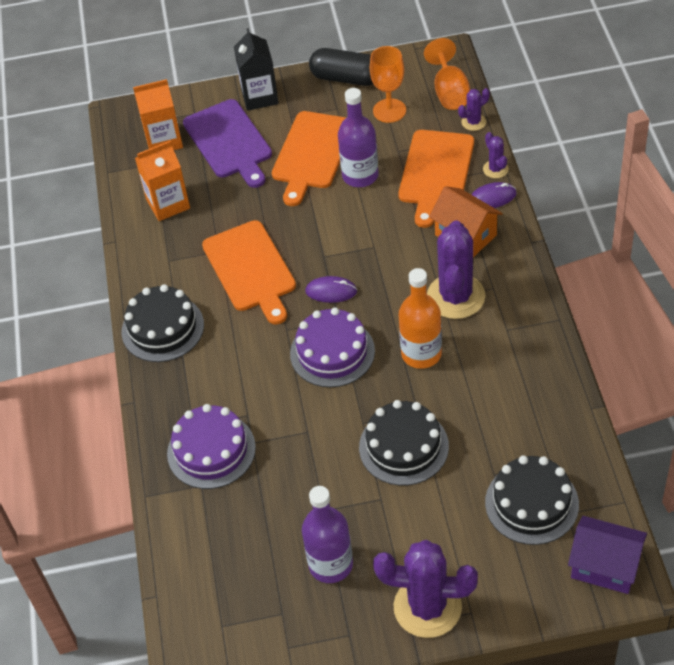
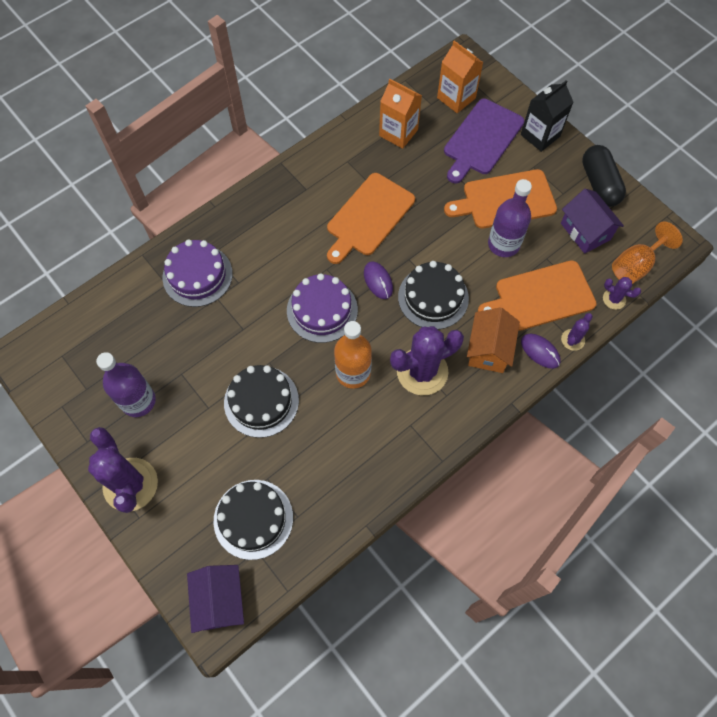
camera: 55 degrees right, 15 degrees up
black cake [122,284,204,362] -> black cake moved to [398,261,469,330]
orange goblet [370,46,406,123] -> purple house [561,189,624,254]

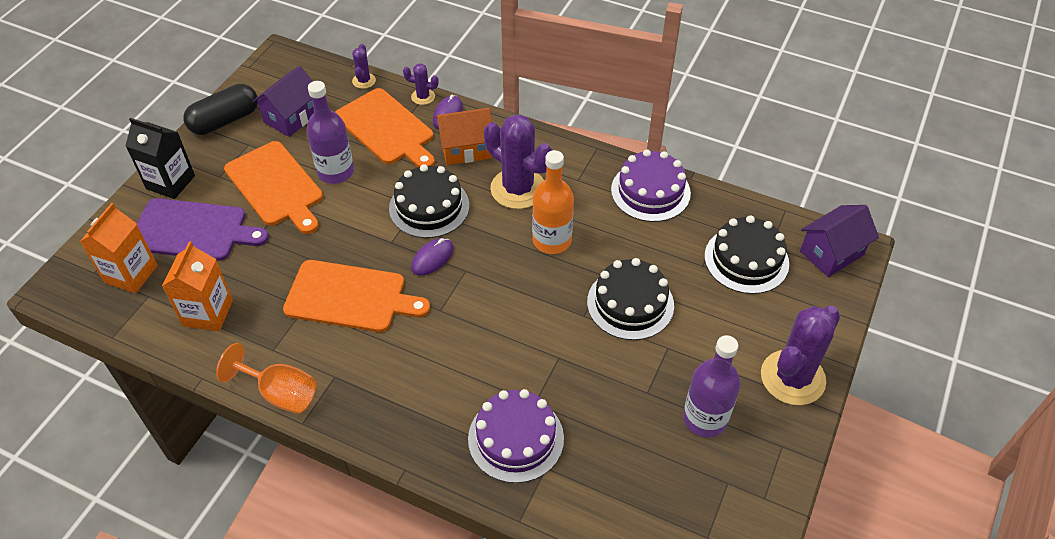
camera: 115 degrees left, 15 degrees down
purple cake [287,273,358,343] -> purple cake moved to [611,149,691,222]
orange goblet [612,222,683,284] -> orange goblet moved to [216,343,317,414]

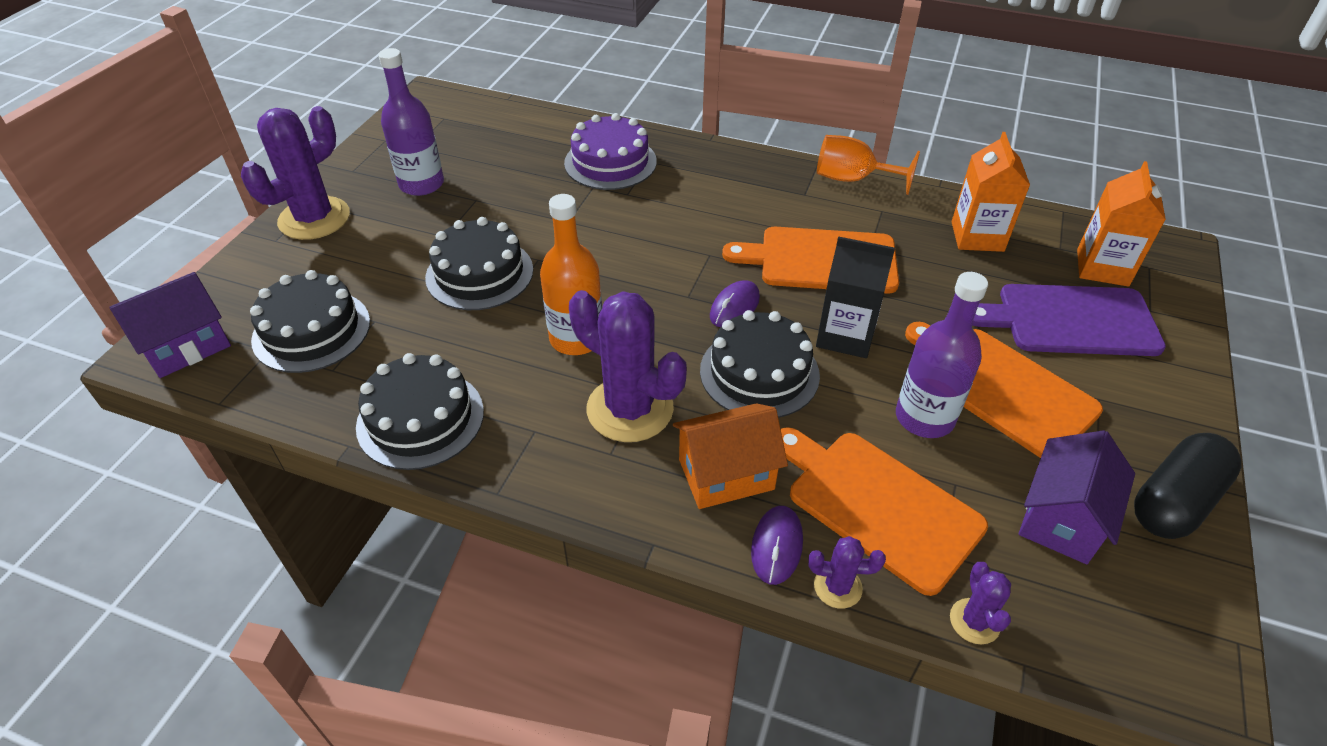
camera: 175 degrees right, 5 degrees down
black carton [125,118,195,199] -> black carton moved to [816,236,895,358]
purple cake [611,149,691,222] -> black cake [356,353,484,470]

